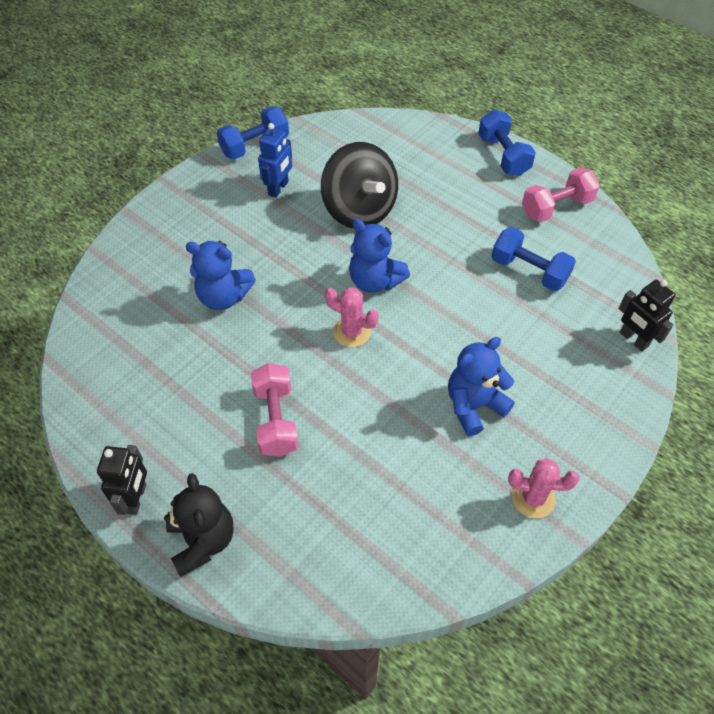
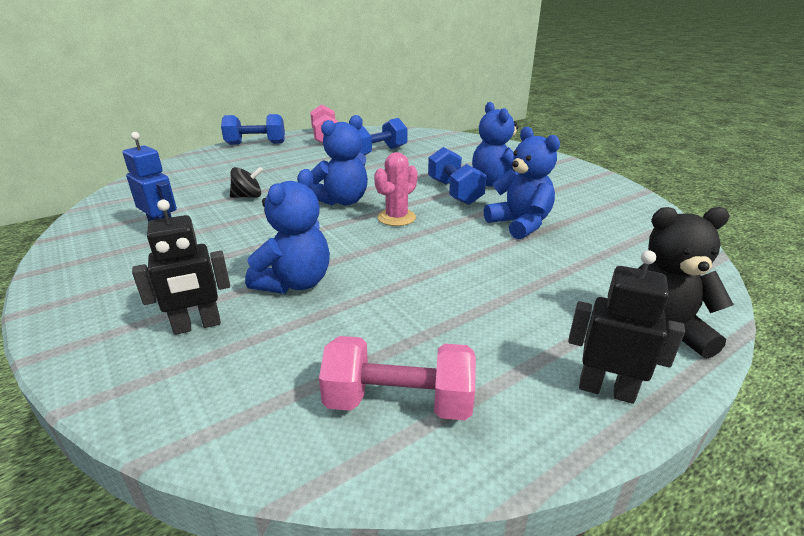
camera: 75 degrees left, 25 degrees down
blue dumbbell [216,106,289,159] -> blue dumbbell moved to [428,147,487,205]
pink dumbbell [251,363,299,457] -> pink dumbbell moved to [319,336,476,420]
black spinning top [321,142,398,228] -> black spinning top [230,167,263,198], size x0.43
pink cactus [508,458,579,518] -> none
black robot [619,279,675,351] -> black robot moved to [132,200,230,335]
none -> blue teddy bear [484,127,560,239]

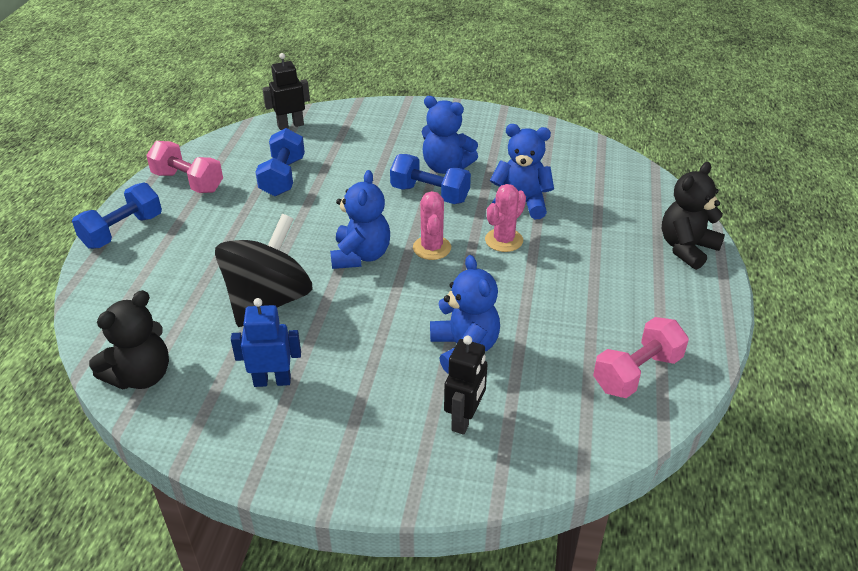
camera: 45 degrees left, 10 degrees up
black spinning top [230,167,263,198] -> black spinning top [215,214,312,327], size x2.31
black robot [568,250,685,404] -> black robot moved to [262,53,310,130]
none -> black teddy bear [89,290,169,390]
none -> pink cactus [485,184,526,252]

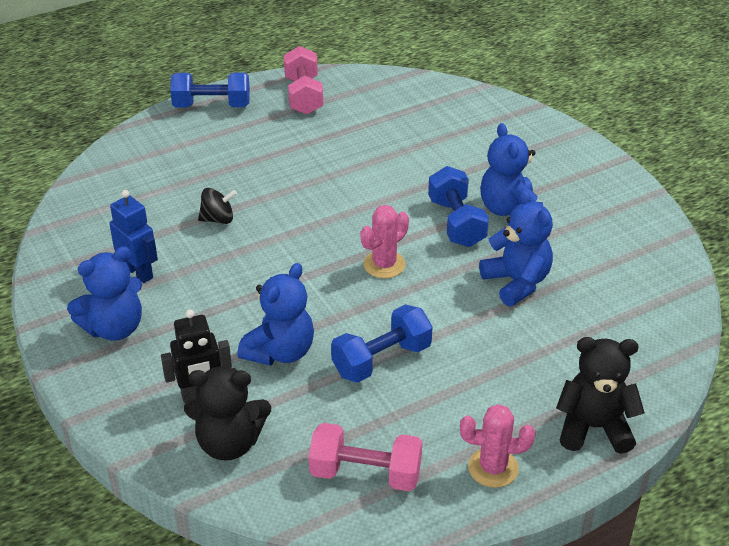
camera: 50 degrees right, 0 degrees up
black teddy bear [89,290,169,390] -> black teddy bear moved to [184,366,271,461]
black spinning top [215,214,312,327] -> black spinning top [198,188,237,224], size x0.43
blue dumbbell [255,128,305,196] -> blue dumbbell moved to [331,304,433,383]
black robot [262,53,310,130] -> none
blue teddy bear [330,170,390,269] -> blue teddy bear moved to [67,246,142,341]
pink cactus [485,184,526,252] -> pink cactus moved to [460,404,535,488]

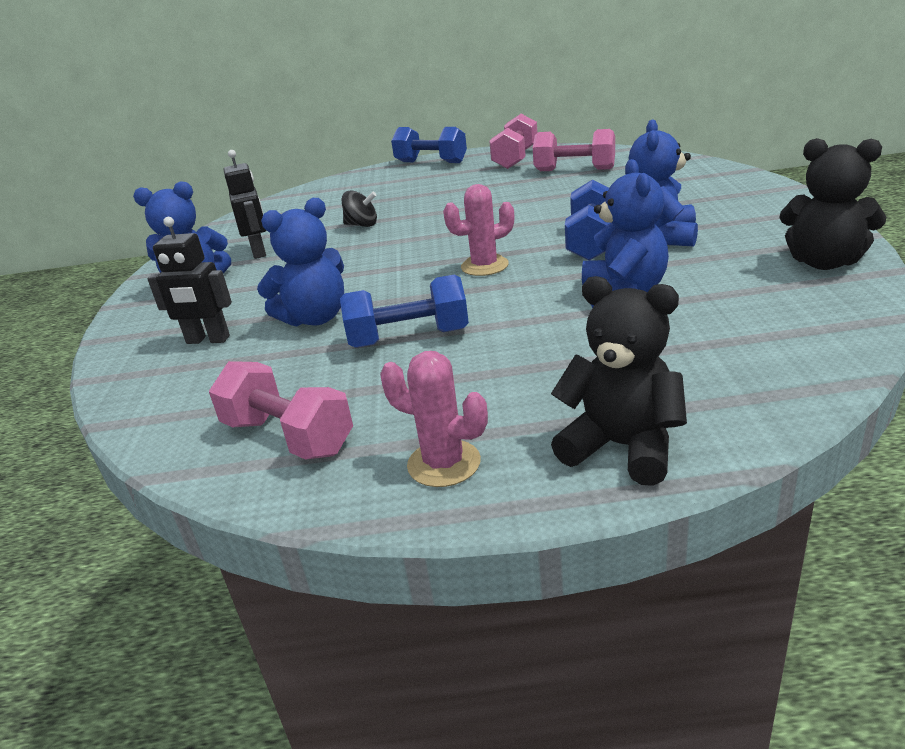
camera: 30 degrees right, 10 degrees down
blue robot [109,190,158,283] -> black robot [224,150,266,259]
black teddy bear [184,366,271,461] -> black teddy bear moved to [779,138,886,270]
none -> pink dumbbell [533,129,615,171]

